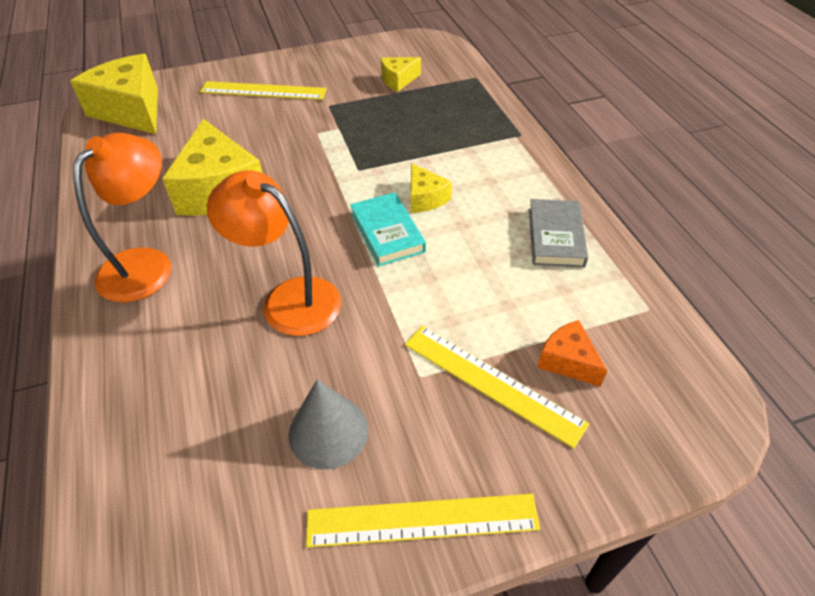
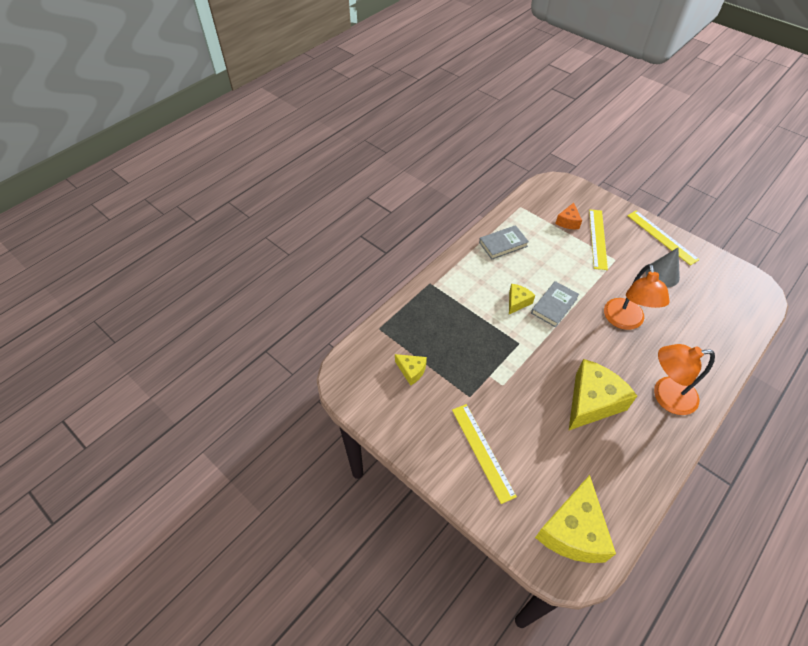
camera: 120 degrees left, 5 degrees up
turquoise book [350,192,426,266] -> grey book [531,281,579,327]

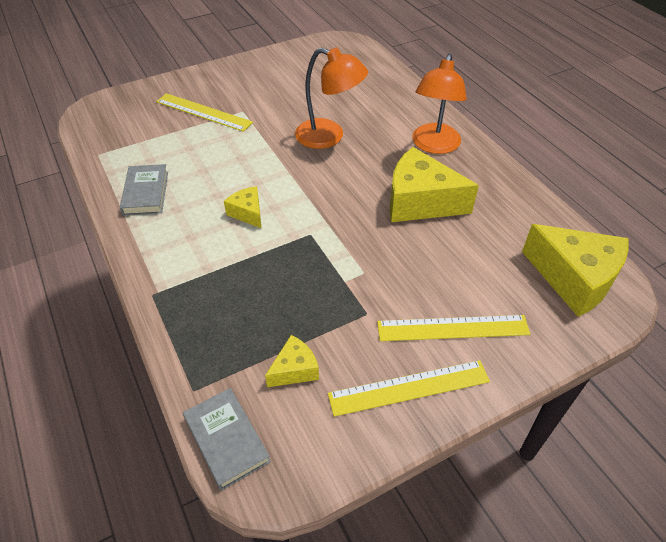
camera: 70 degrees left, 5 degrees down
grey book [531,281,579,327] -> grey book moved to [183,388,271,491]
orange cheese [555,203,582,229] -> none
yellow cheese [569,359,637,430] -> yellow cheese turned 45 degrees counterclockwise [389,147,479,222]
yellow ruler [627,211,700,266] -> yellow ruler moved to [328,360,490,417]
grey cone [646,248,680,287] -> none

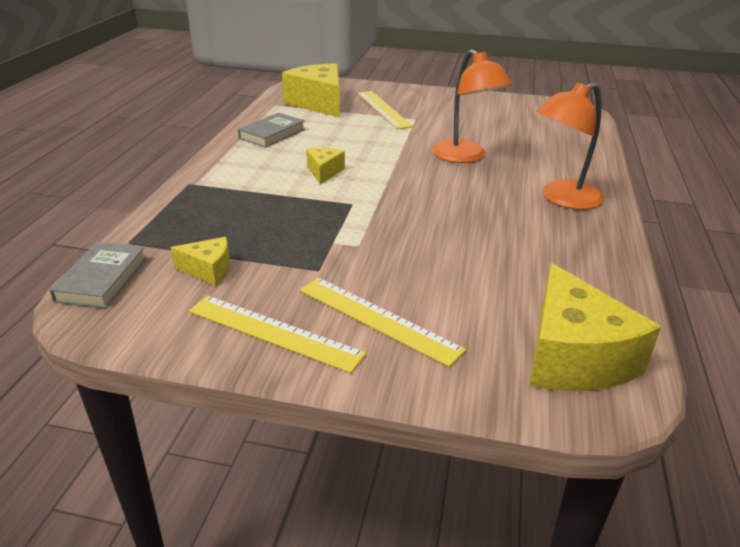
camera: 40 degrees right, 15 degrees down
yellow cheese [389,147,479,222] -> yellow cheese moved to [282,63,340,118]

